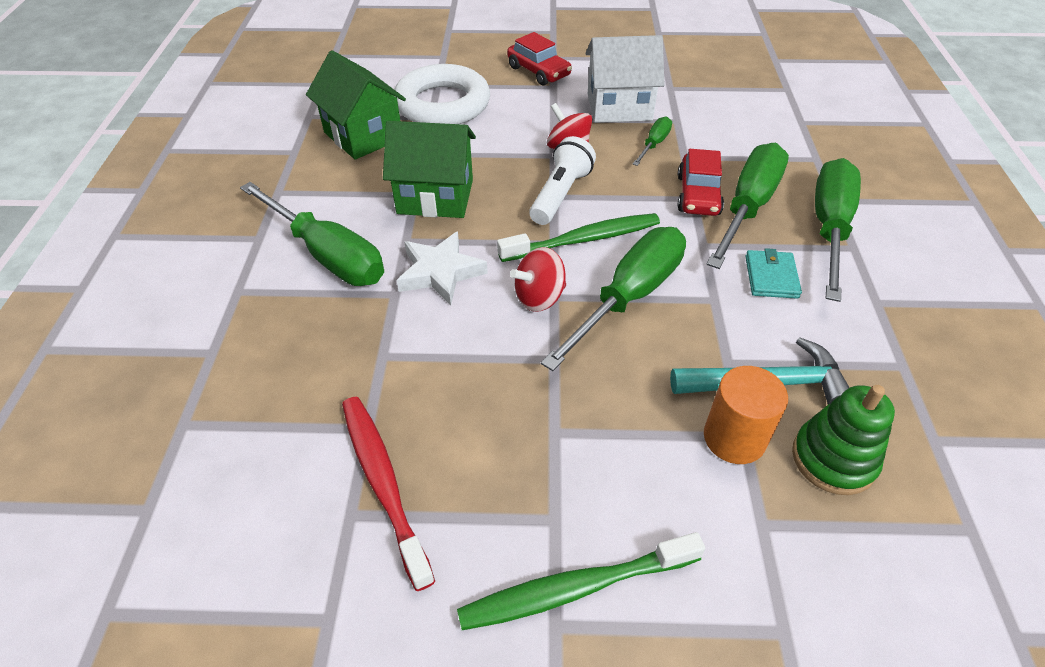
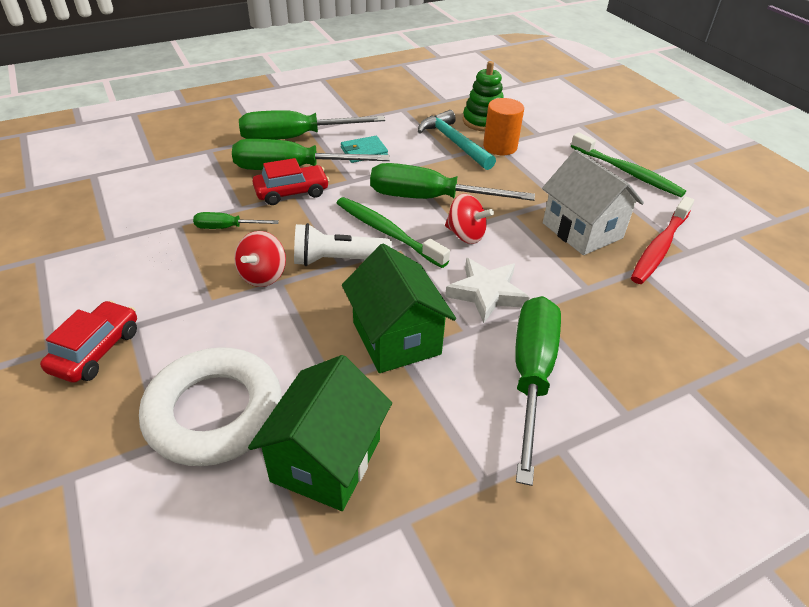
camera: 120 degrees left, 5 degrees down
white house [586,35,664,123] -> white house moved to [542,150,644,255]

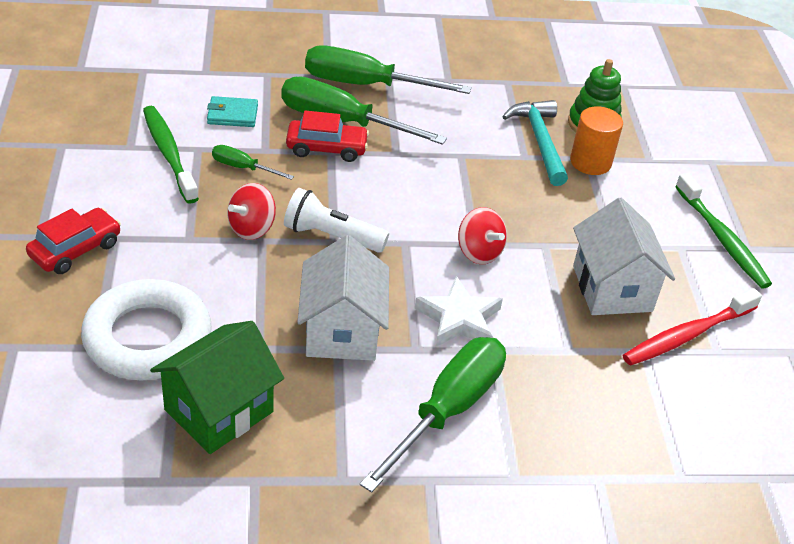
camera: 20 degrees right, 0 degrees up
green toothbrush [337,197,450,268] -> green toothbrush moved to [143,106,199,204]
turquoise wallet [341,136,388,163] -> turquoise wallet moved to [207,96,258,127]
green house [342,244,456,373] -> white house [297,235,389,361]
green screwdriver [370,163,535,201] -> none

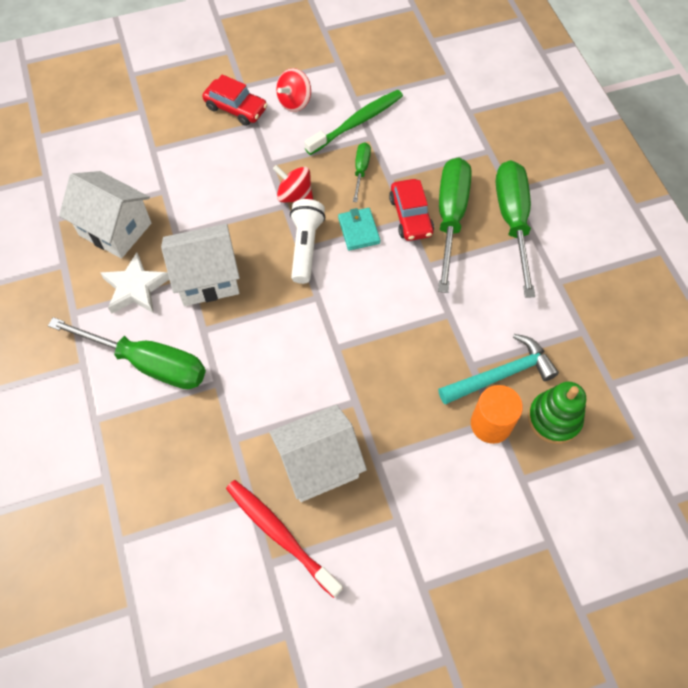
camera: 80 degrees right, 20 degrees up
white ring [81,279,212,380] -> none
green house [150,321,284,454] -> white house [59,171,152,259]
turquoise wallet [207,96,258,127] -> turquoise wallet moved to [338,208,380,251]
white star [415,276,503,347] -> white star moved to [101,252,169,314]
red spinning top [458,207,507,264] -> red spinning top moved to [276,68,311,112]
green toothbrush [675,173,772,289] -> none

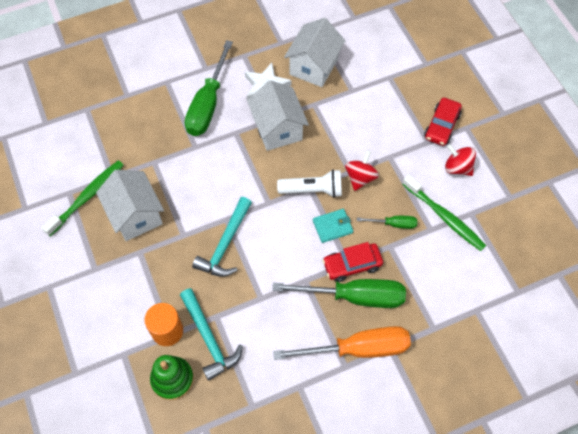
camera: 85 degrees right, 0 degrees up
red toothbrush [226,480,343,598] -> green toothbrush [42,161,124,236]
green screwdriver [496,160,536,298] -> orange screwdriver [273,326,411,360]
none -> turquoise hammer [192,197,252,277]

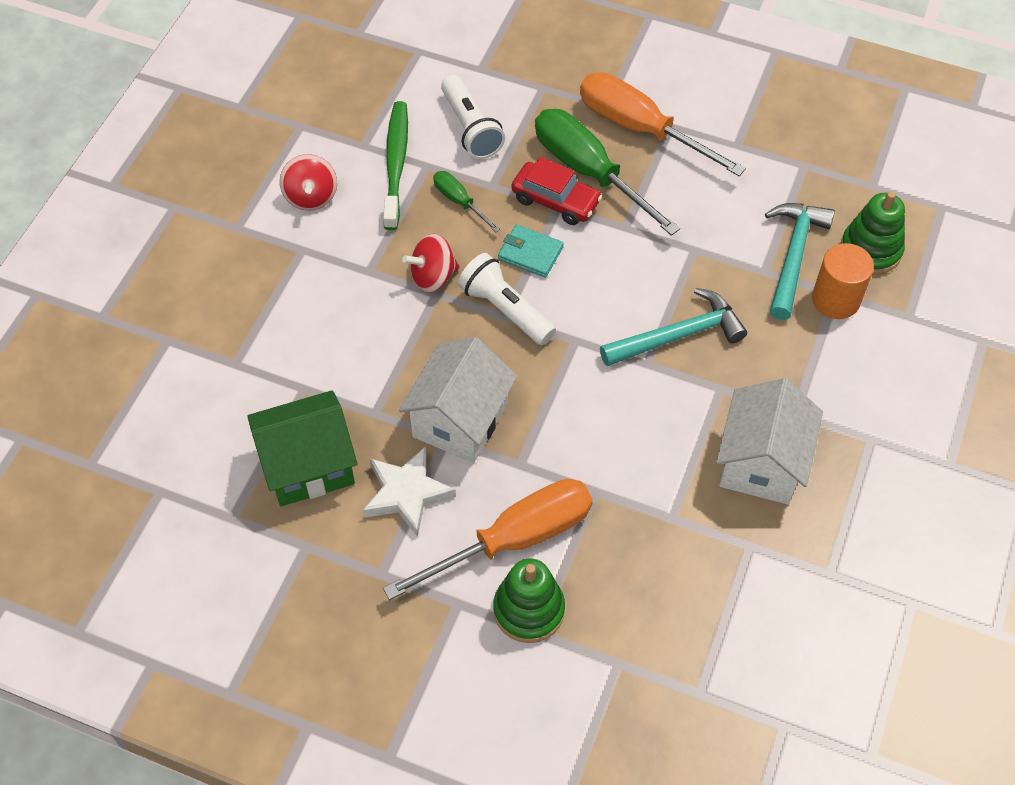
camera: 135 degrees left, 5 degrees down
green toothbrush [42,161,124,236] -> none
green screwdriver [185,40,233,136] -> orange screwdriver [383,479,593,600]
white house [284,18,345,87] -> green house [247,390,358,506]
red car [424,98,462,146] -> none
none -> white flashlight [441,75,505,159]
none -> green stacking toy [493,559,565,643]

